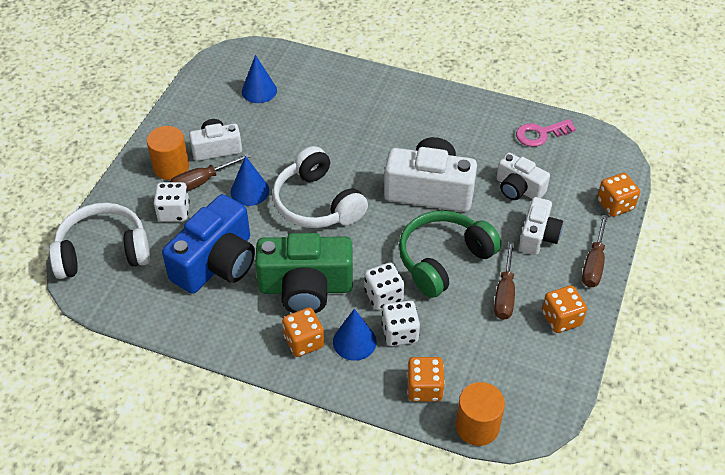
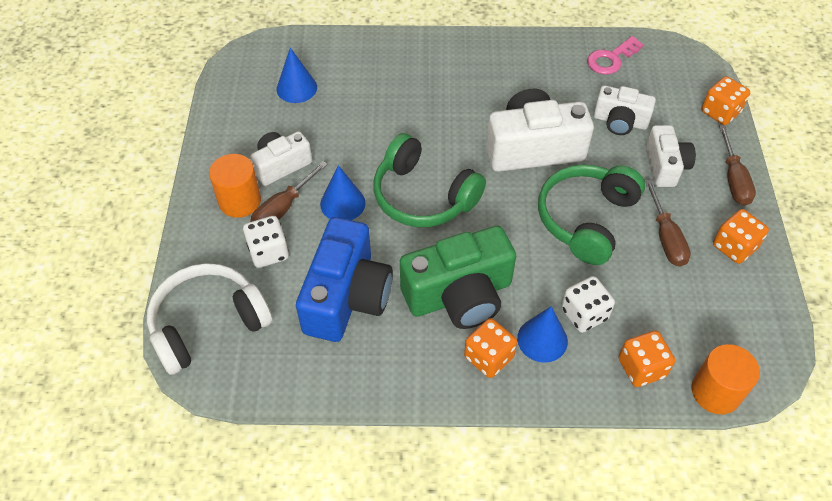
camera: 20 degrees left, 5 degrees up
white headphones [272,146,368,228] -> green headphones [373,133,486,227]
white dice [364,263,404,310] -> none

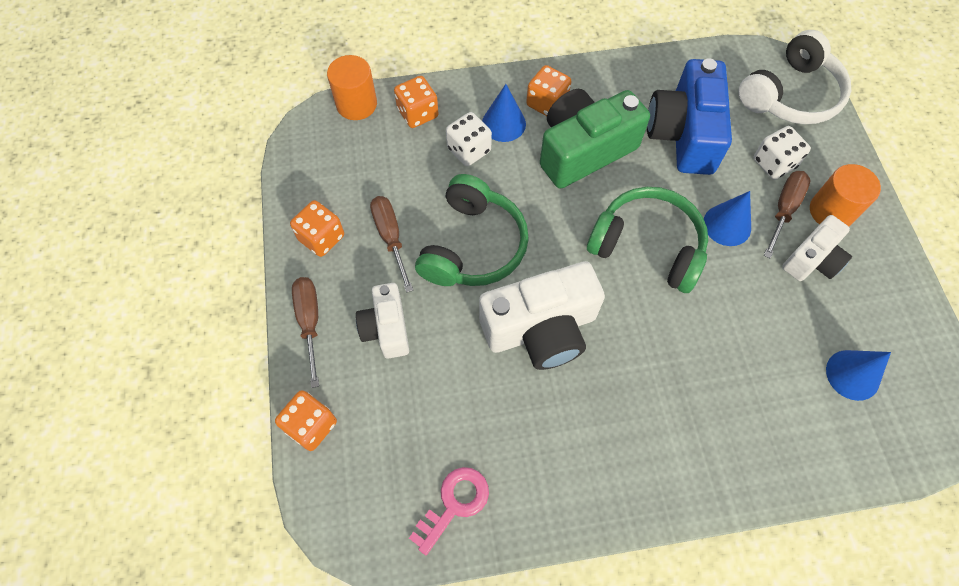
camera: 170 degrees right, 10 degrees up
white camera [594,85,656,135] -> none

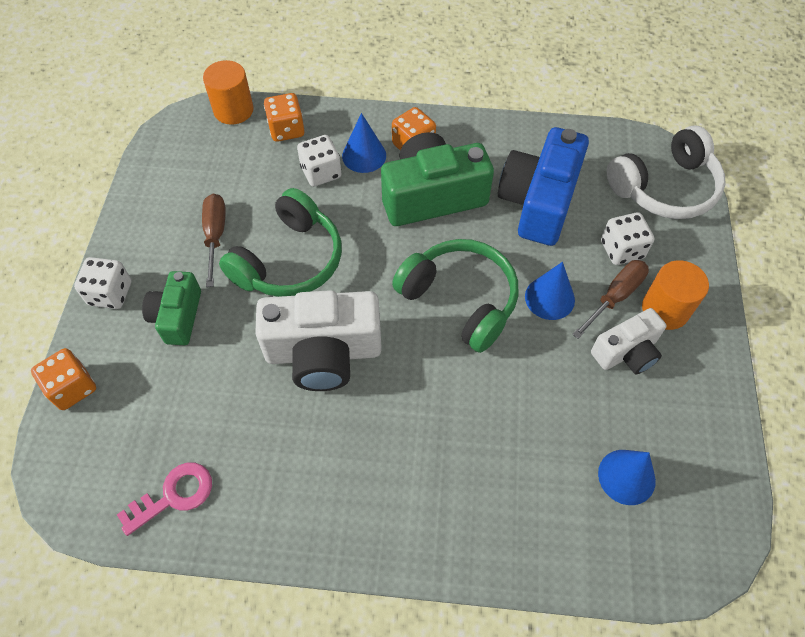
camera: 15 degrees right, 5 degrees down
orange dice [290,200,344,257] -> none
brown screwdriver [292,277,319,388] -> white dice [74,257,131,309]
white camera [356,283,409,359] -> green camera [142,271,201,345]

